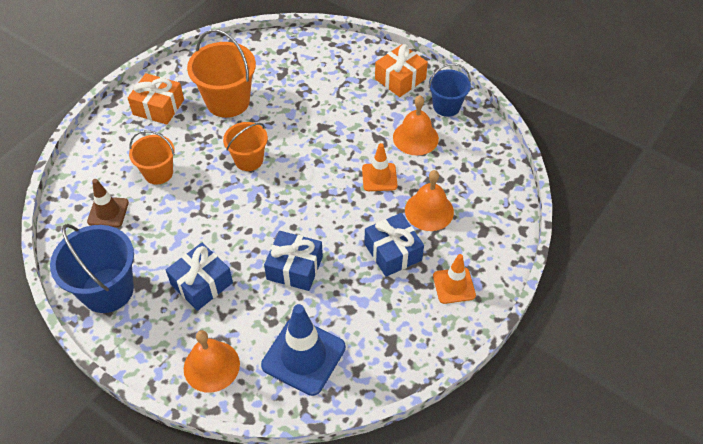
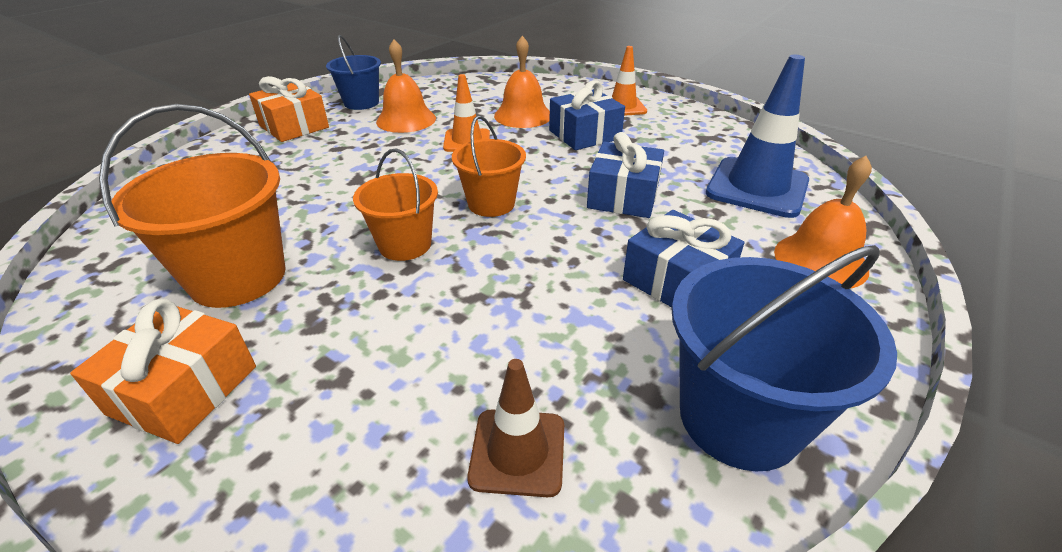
camera: 90 degrees left, 15 degrees down
orange bucket [129,130,175,185] -> orange bucket moved to [452,116,526,217]

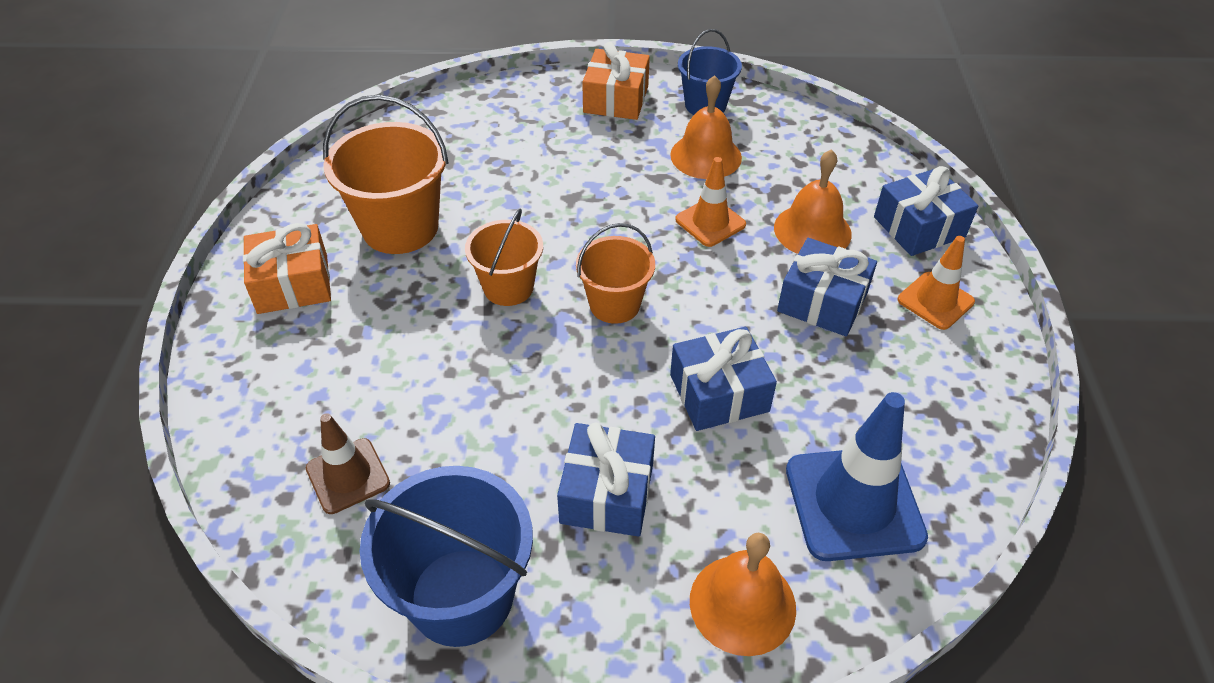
camera: 55 degrees right, 10 degrees up
none -> blue gift [874,166,978,256]

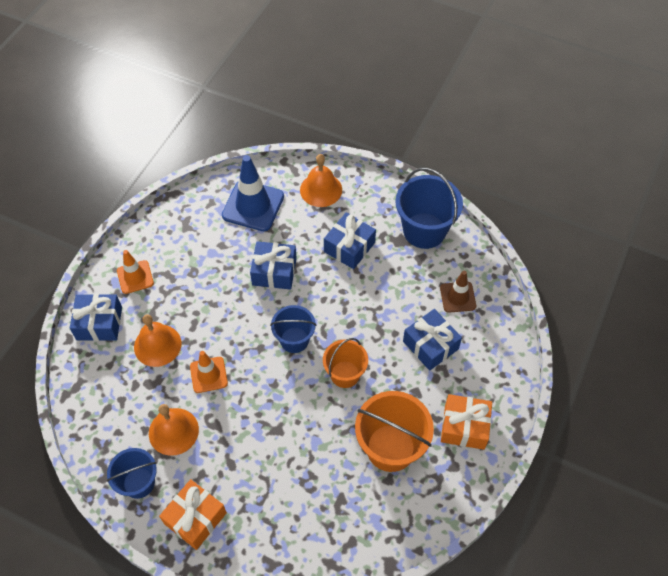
camera: 155 degrees left, 10 degrees up
orange bucket [576,223,655,324] -> blue bucket [270,305,317,353]
blue gift [777,238,877,336] -> blue gift moved to [403,309,462,371]

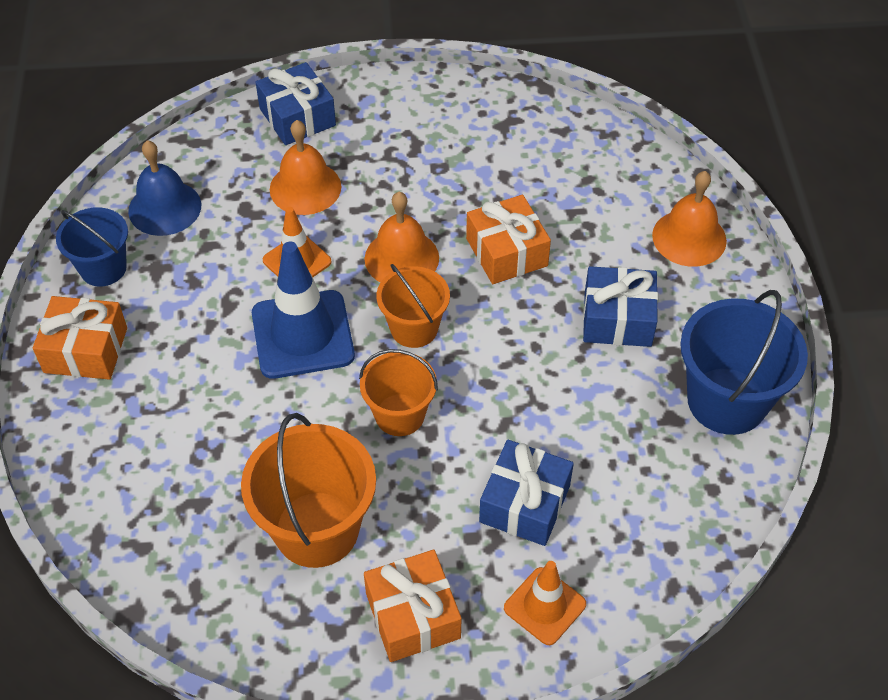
camera: 60 degrees right, 5 degrees down
orange traffic cone [117,250,154,294] -> orange traffic cone moved to [504,561,586,645]
orange bell [149,404,199,456] -> orange bell moved to [365,192,439,282]
blue traffic cone [222,155,284,231] -> blue traffic cone moved to [252,241,355,379]
blue gift [250,241,297,290] -> orange gift [466,195,551,284]
blue bucket [270,305,317,353] -> orange bucket [377,264,450,348]
brown traffic cone [440,271,476,313] -> none
none -> blue bell [128,140,201,236]

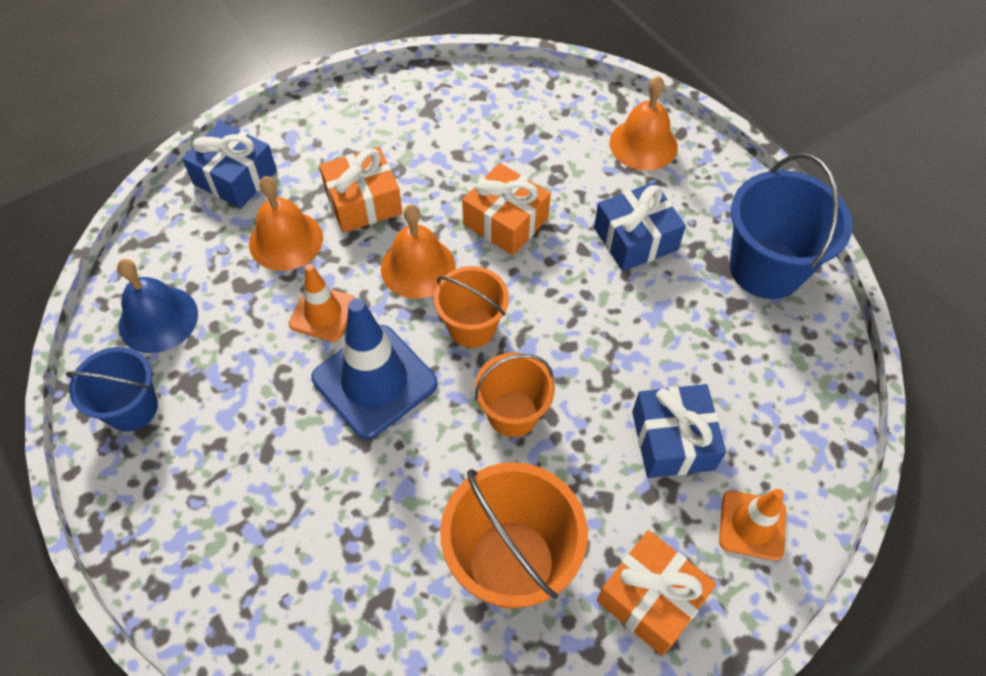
camera: 30 degrees left, 5 degrees up
orange gift [33,296,127,380] -> orange gift moved to [319,147,402,233]

